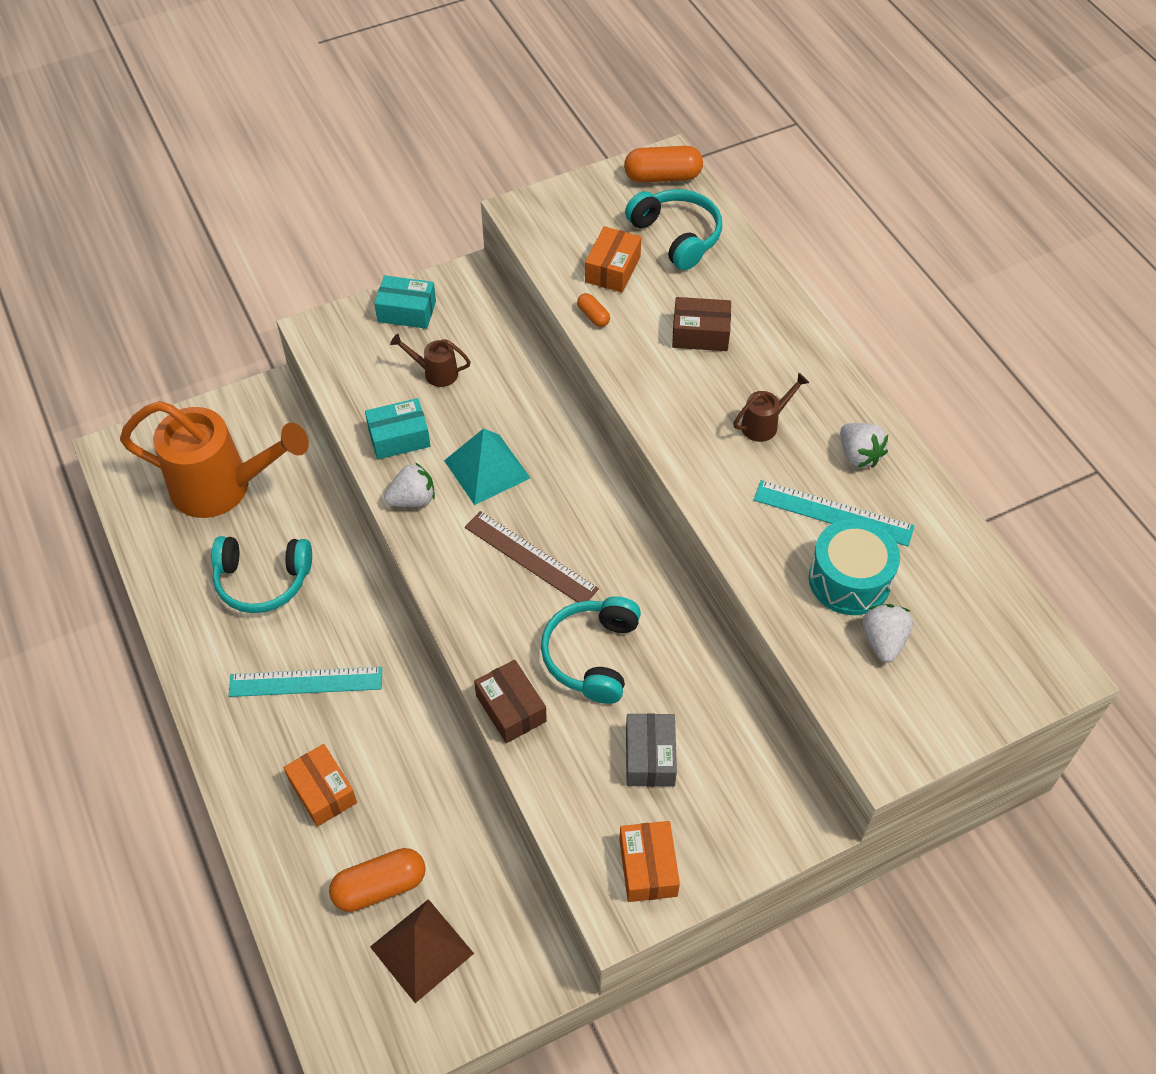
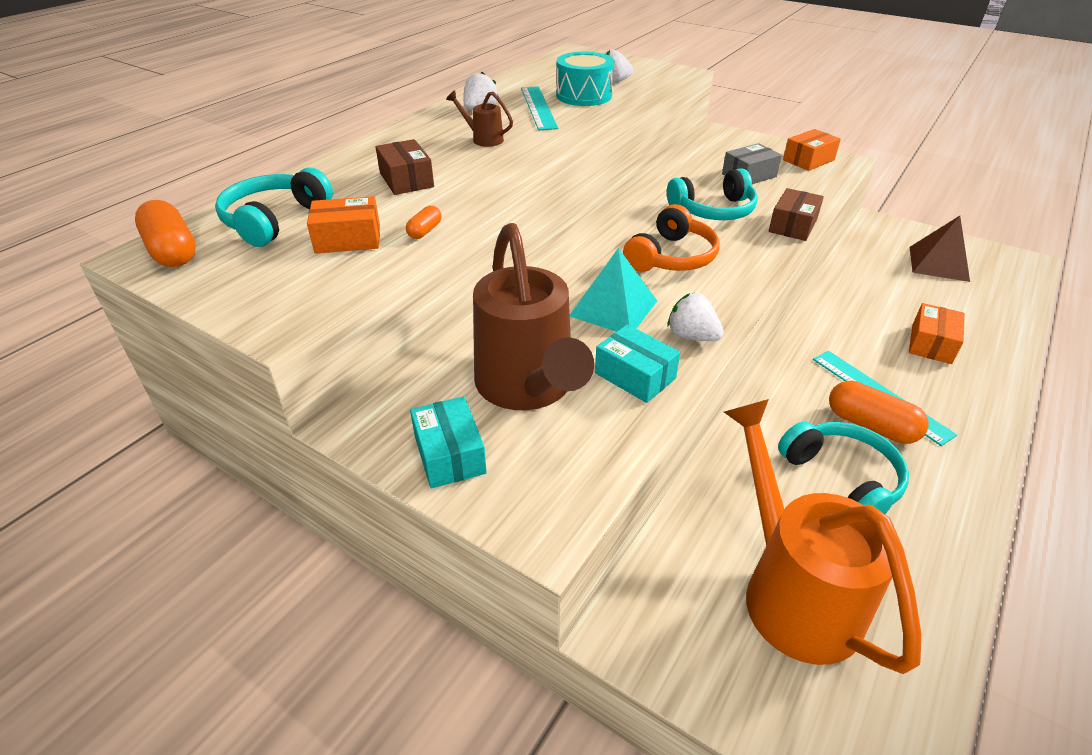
camera: 120 degrees left, 15 degrees down
orange capsule [329,848,426,912] -> orange capsule moved to [829,381,929,444]
brown watering can [390,333,471,387] -> brown watering can [473,223,594,410], size x2.39
brown ruler [465,511,599,602] -> orange headphones [623,204,720,272]

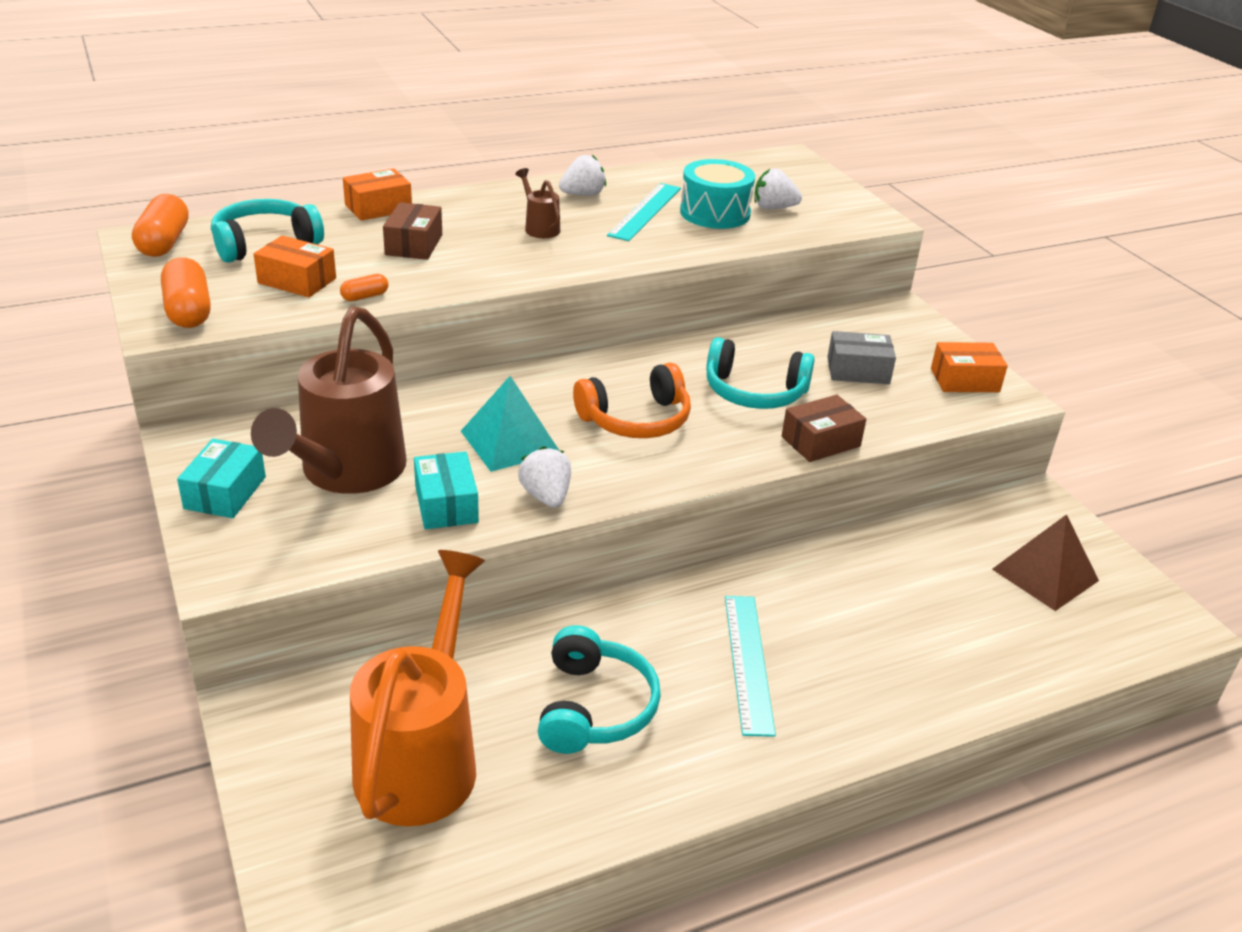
camera: 30 degrees right, 5 degrees down
orange capsule [829,381,929,444] -> orange capsule moved to [161,257,211,328]
orange box [909,303,965,364] -> orange box moved to [343,168,412,221]

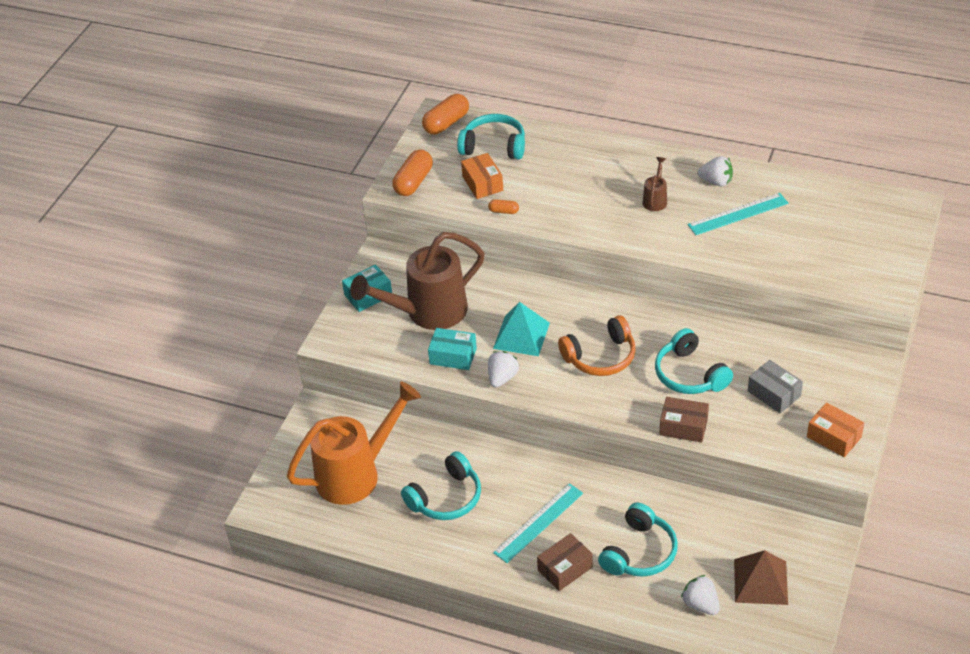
camera: 50 degrees right, 10 degrees up
orange box [343,168,412,221] -> none
brown box [383,202,442,260] -> brown box moved to [537,533,593,591]
turquoise box [414,451,479,529] -> turquoise box turned 75 degrees clockwise [428,328,477,370]
orange headphones [573,363,691,438] -> orange headphones turned 45 degrees counterclockwise [558,315,636,376]
turquoise drum [680,159,755,229] -> none
white strawberry [754,169,802,209] -> white strawberry moved to [681,575,720,615]
none -> turquoise headphones [598,502,678,577]

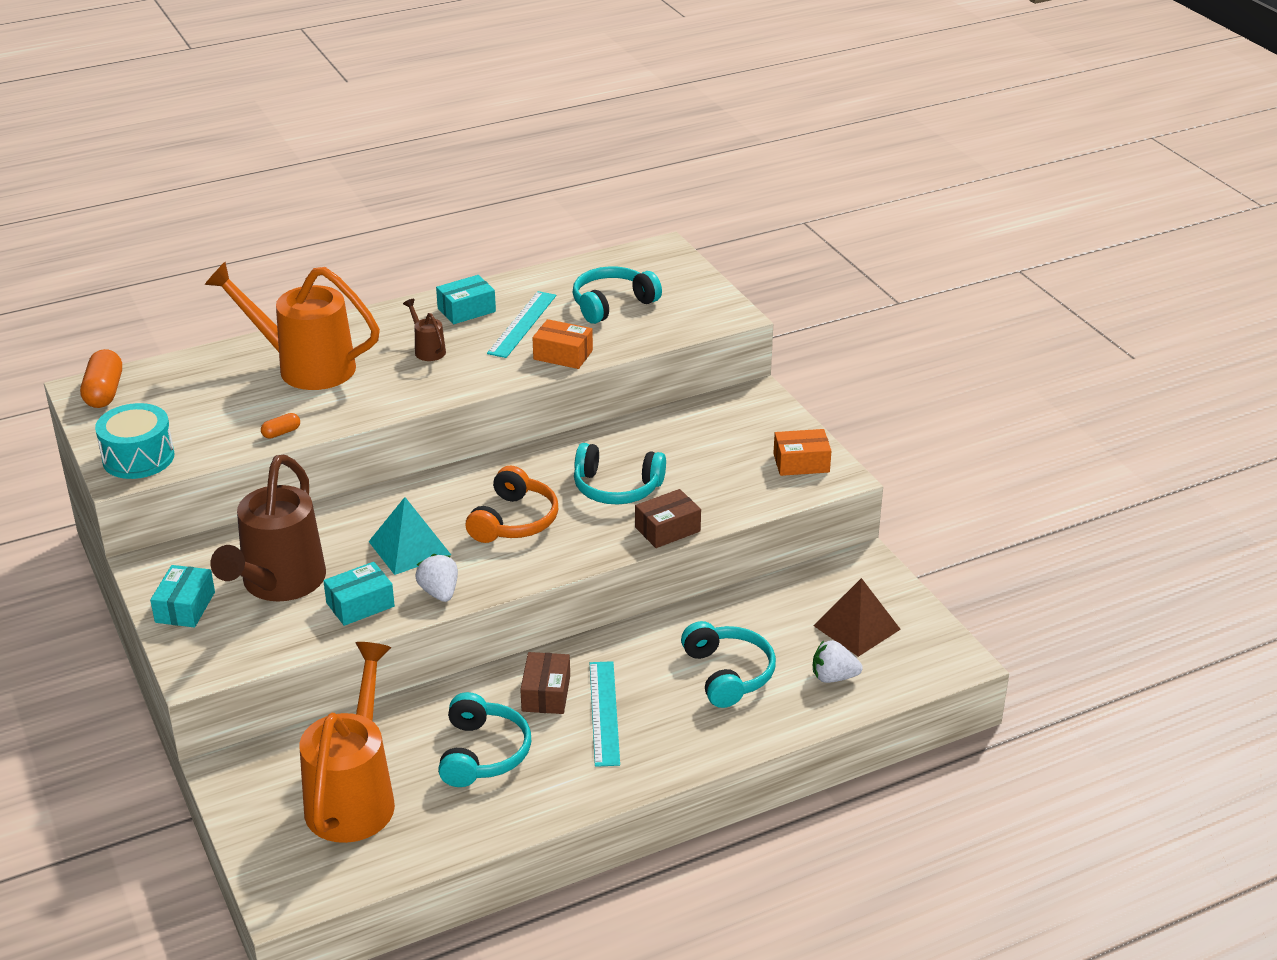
camera: 50 degrees left, 10 degrees down
orange capsule [392,150,433,196] -> turquoise drum [95,403,174,479]
turquoise headphones [457,114,525,159] -> turquoise headphones moved to [573,266,662,324]
orange box [461,153,503,199] -> orange box moved to [533,319,593,369]
brown box [537,533,593,591] -> brown box moved to [520,652,570,714]
white strawberry [697,156,733,186] -> turquoise box [436,275,496,324]
grey box [748,360,803,413] -> none
none -> orange watering can [205,262,380,390]

